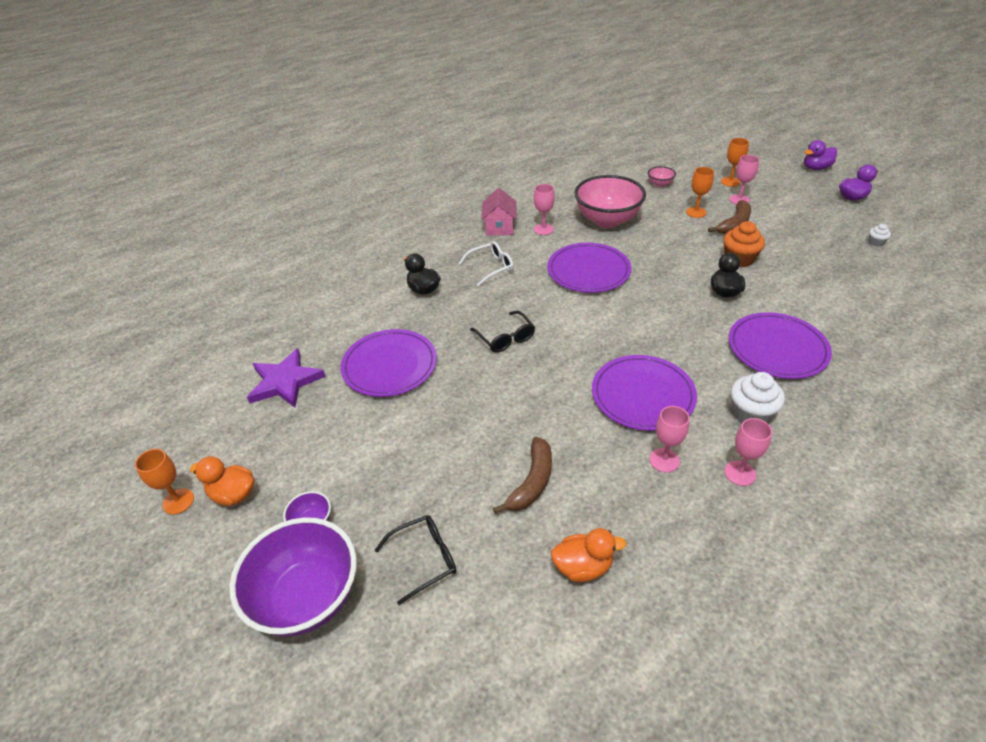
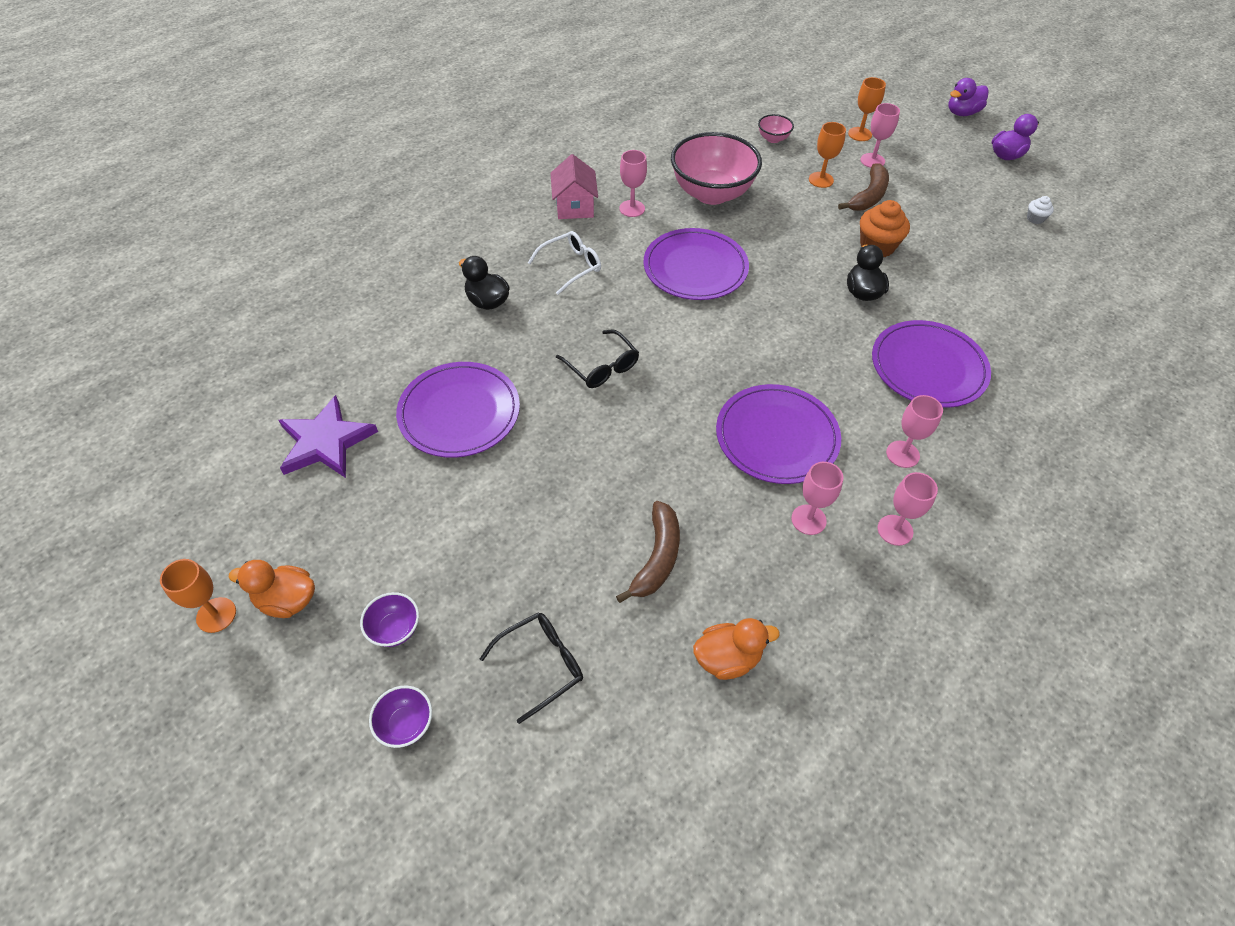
camera: 10 degrees left, 10 degrees up
purple bowl [229,517,357,636] -> purple bowl [369,685,432,748], size x0.43
white cupcake [731,372,785,423] -> pink goblet [886,395,943,468]

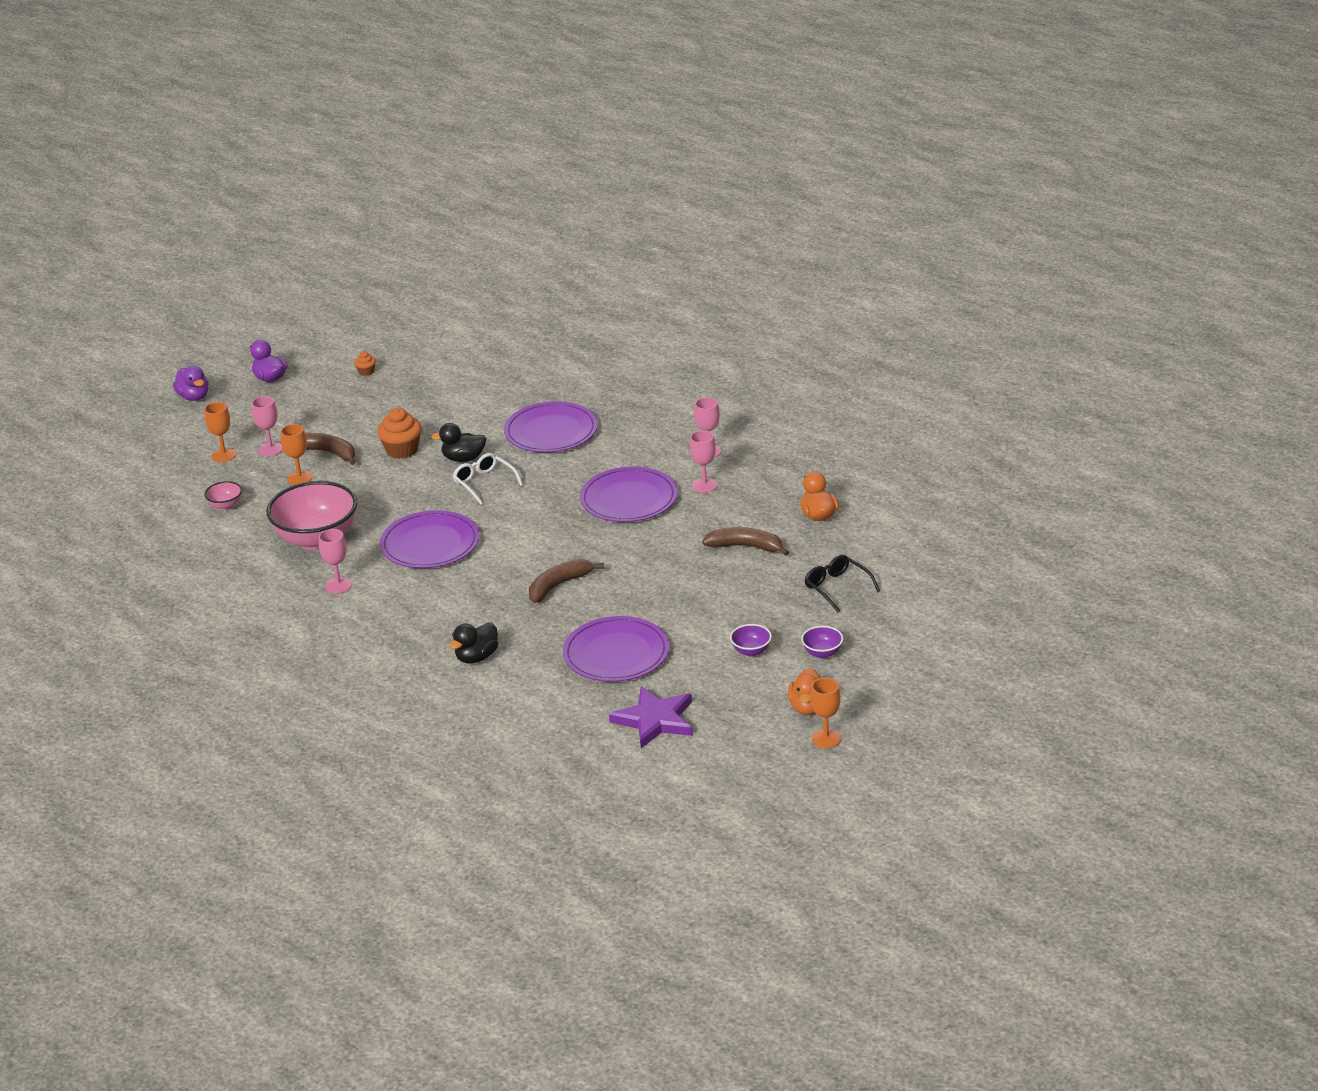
camera: 90 degrees left, 20 degrees down
purple bowl [369,685,432,748] -> purple bowl moved to [730,624,772,657]
white glasses [528,231,601,295] -> white glasses moved to [453,453,523,505]
pink house [551,154,598,219] -> none
black glasses [556,330,639,388] -> brown banana [529,559,604,603]
pink goblet [886,395,943,468] -> none
white cupcake [1027,196,1054,224] -> orange cupcake [354,351,376,376]

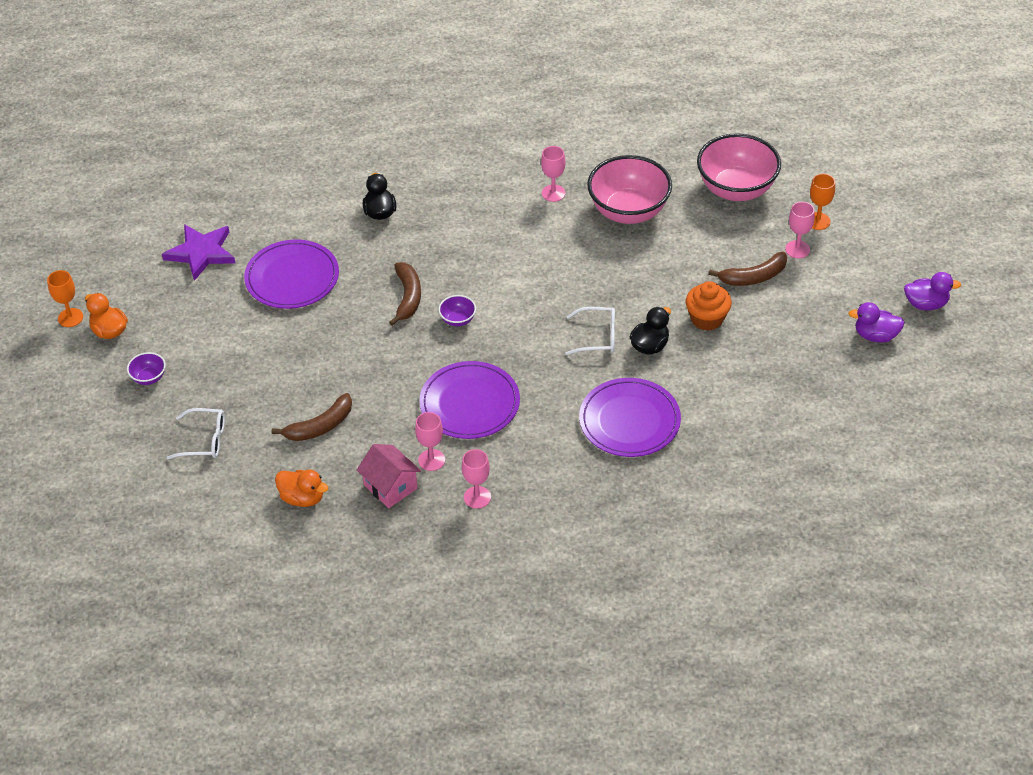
camera: 130 degrees right, 15 degrees up
purple duck [173,366,209,401] -> purple duck moved to [848,302,905,343]
pink bowl [204,481,242,510] -> pink bowl [697,133,781,201], size x2.34
orange goblet [281,424,312,485] -> none
orange cupcake [354,351,376,376] -> none
purple plate [380,510,480,568] -> none
purple bowl [730,624,772,657] -> purple bowl moved to [438,295,476,326]
black glasses [805,555,880,612] -> white glasses [166,408,225,460]
none -> pink house [357,444,421,508]

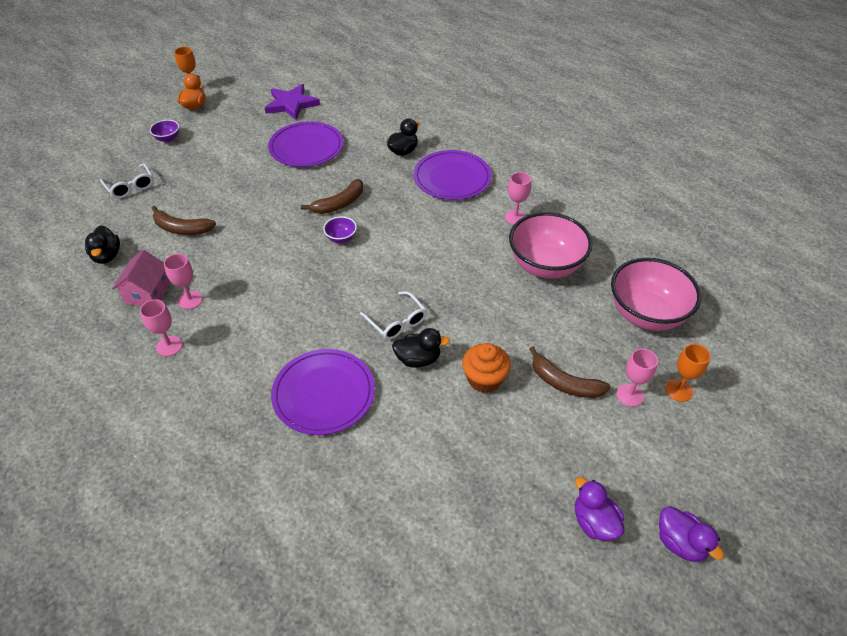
camera: 50 degrees right, 0 degrees up
orange duck [275,470,329,507] -> black duck [85,225,120,264]
purple plate [419,361,520,439] -> purple plate moved to [413,150,492,200]

